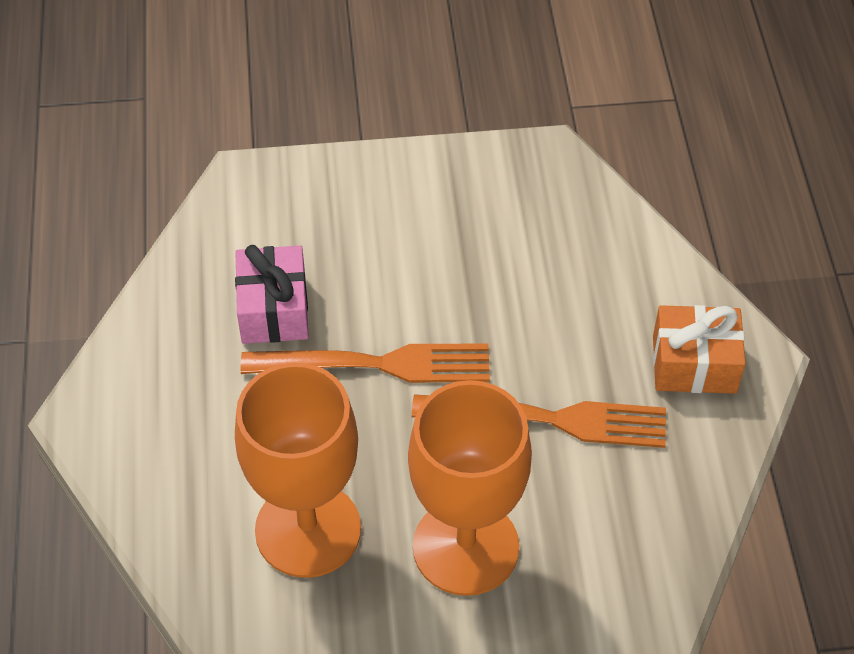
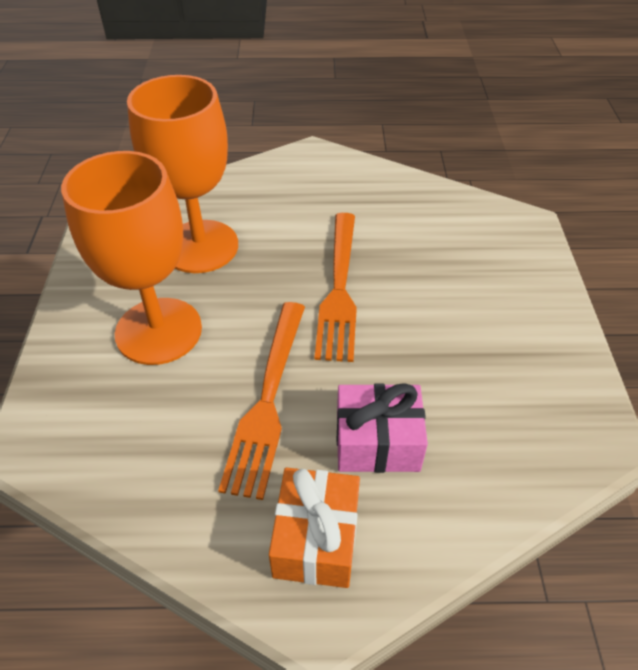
camera: 95 degrees right, 5 degrees down
pink gift [235,245,309,344] -> pink gift moved to [337,383,428,473]

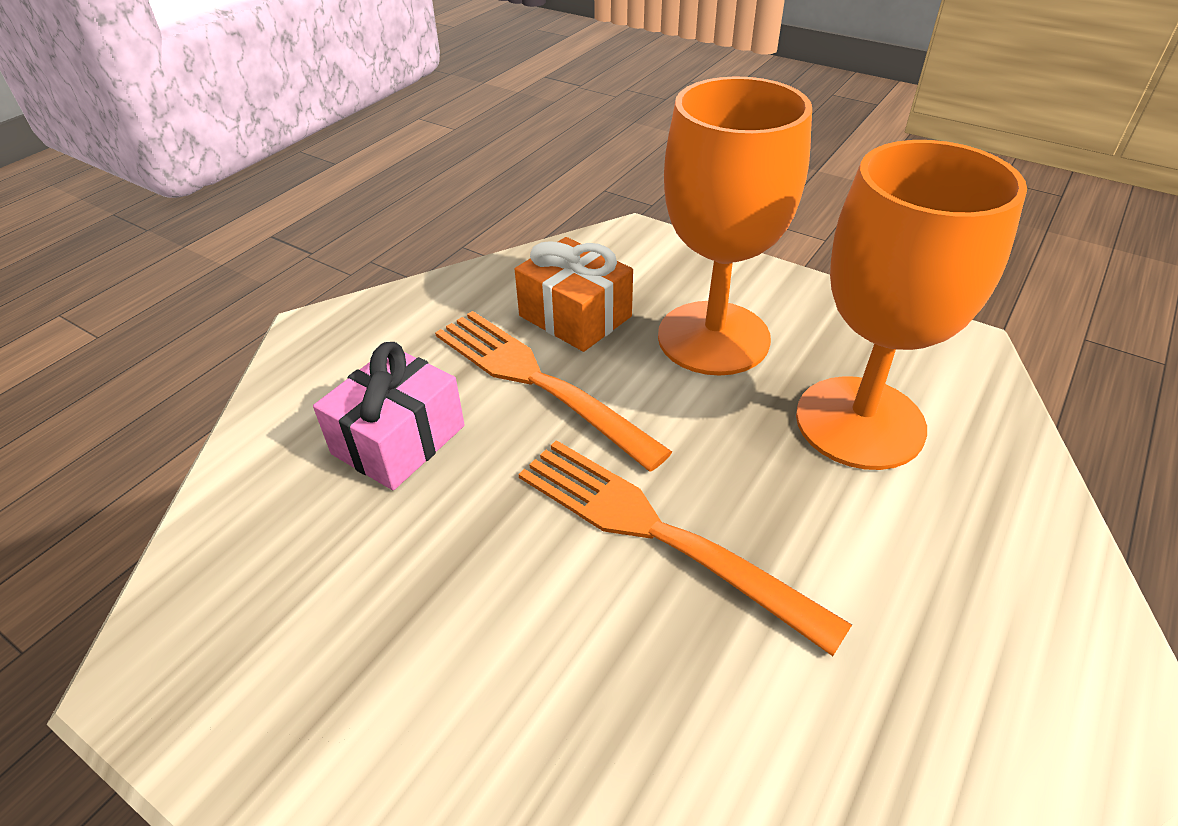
camera: 125 degrees right, 5 degrees down
orange gift [269,468,360,588] -> orange gift moved to [515,237,633,352]

